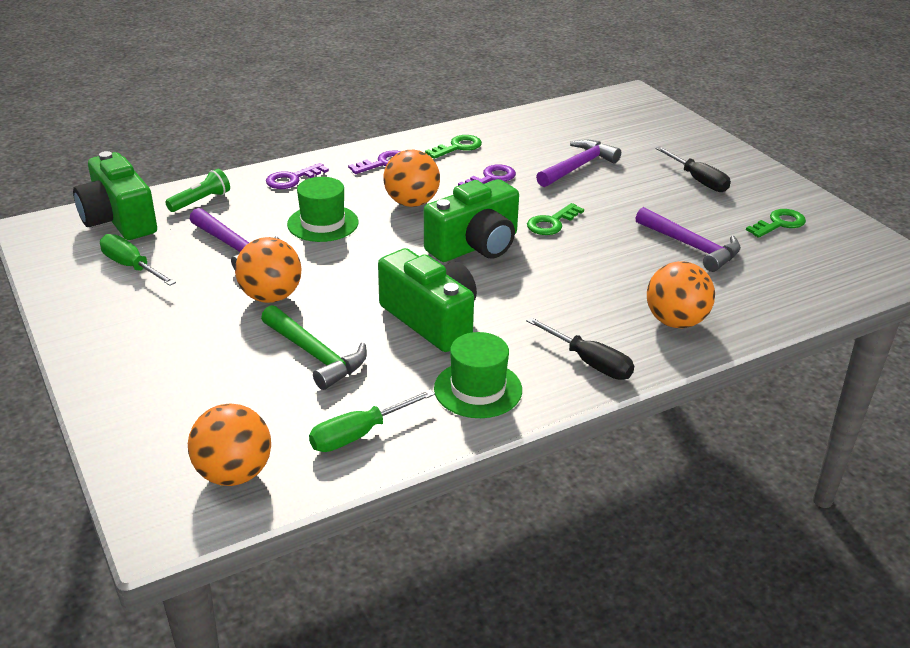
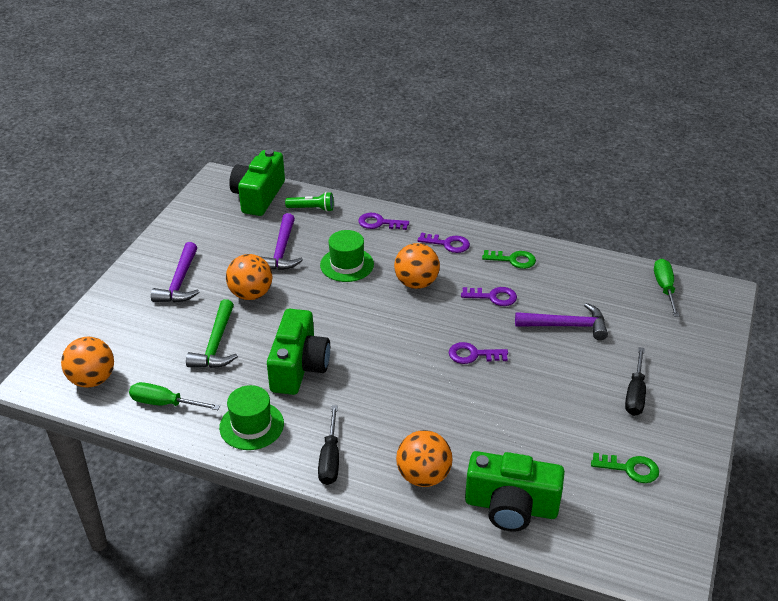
camera: 50 degrees right, 5 degrees up
green screwdriver [100,234,176,286] -> green screwdriver moved to [654,259,680,317]
green camera [424,179,519,262] -> green camera moved to [465,451,565,532]
green key [527,203,584,235] -> purple key [449,342,508,364]
purple hammer [635,207,741,272] -> purple hammer moved to [151,242,199,303]

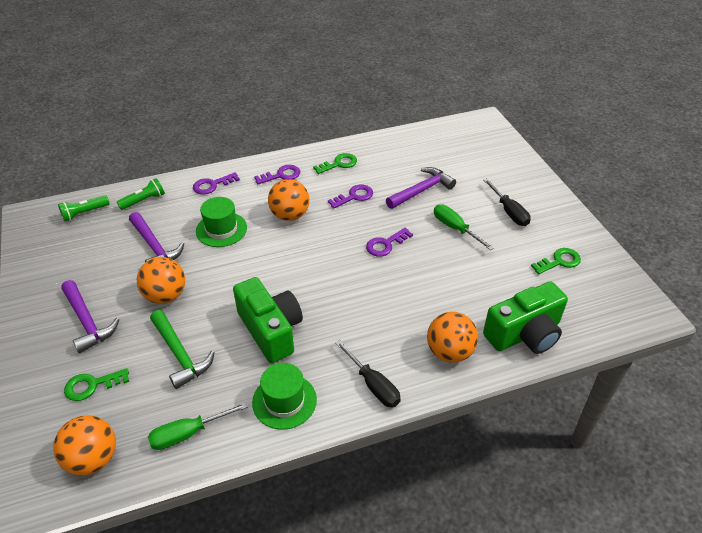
camera: 40 degrees left, 5 degrees up
green camera [229,149,285,216] -> green flashlight [58,195,110,222]
green screwdriver [654,259,680,317] -> green screwdriver moved to [434,204,494,250]
none -> green key [64,368,129,401]

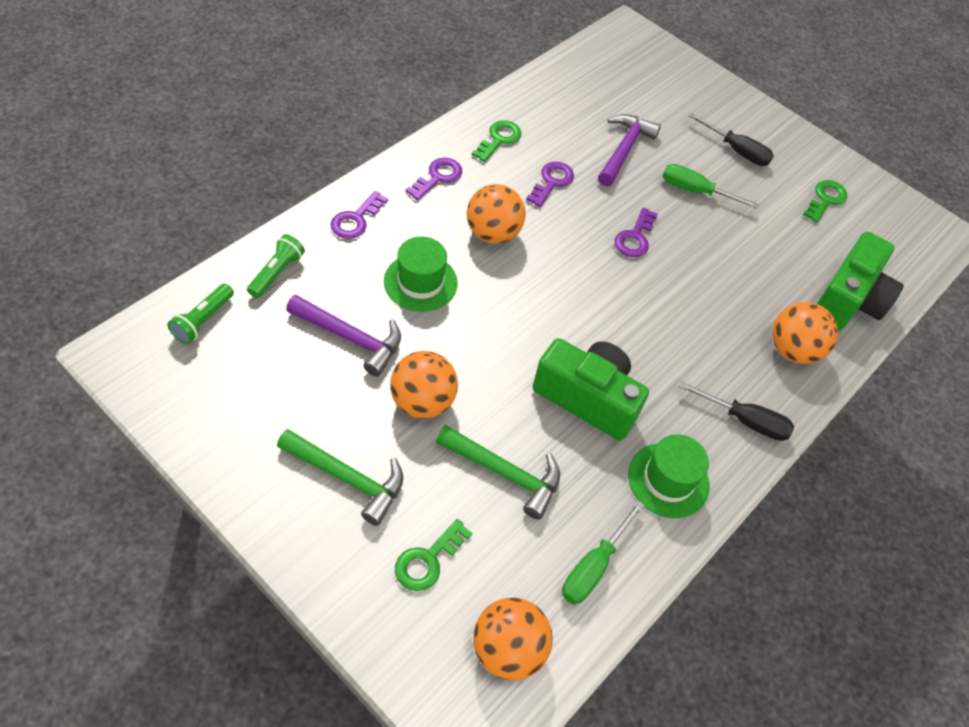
camera: 35 degrees left, 10 degrees up
purple hammer [61,280,120,353] -> green hammer [277,429,403,526]

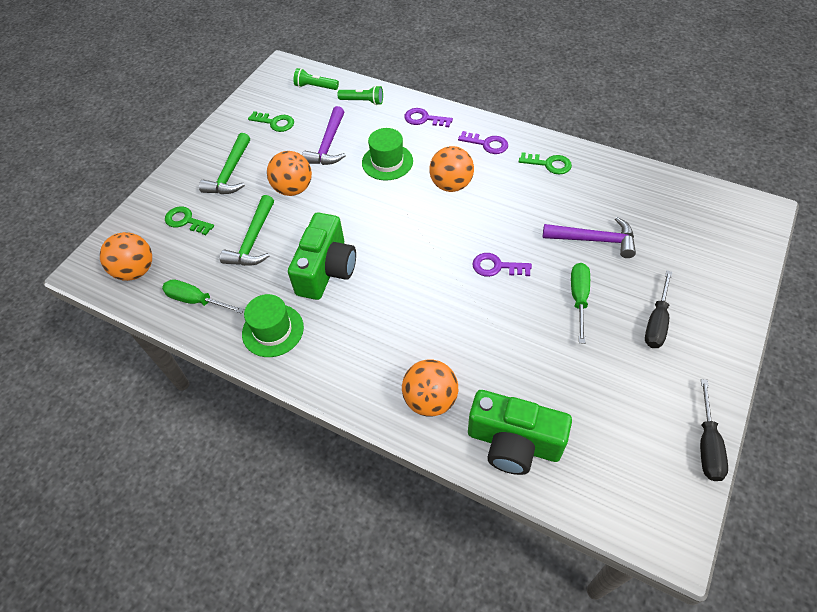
camera: 85 degrees right, 0 degrees up
purple key [526,162,574,207] -> none
black screwdriver [679,381,794,441] -> black screwdriver moved to [700,379,728,481]
green key [803,180,847,223] -> green key moved to [248,111,294,132]

